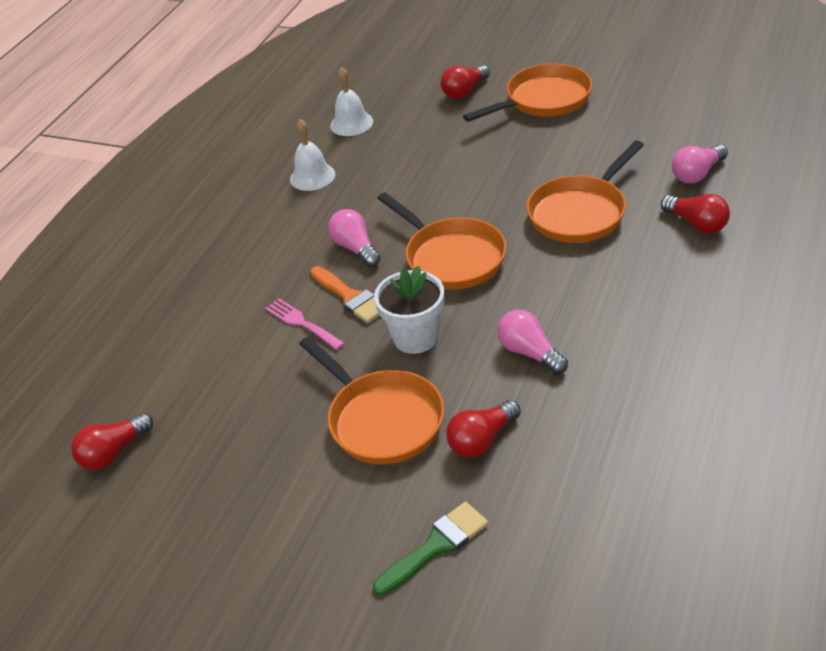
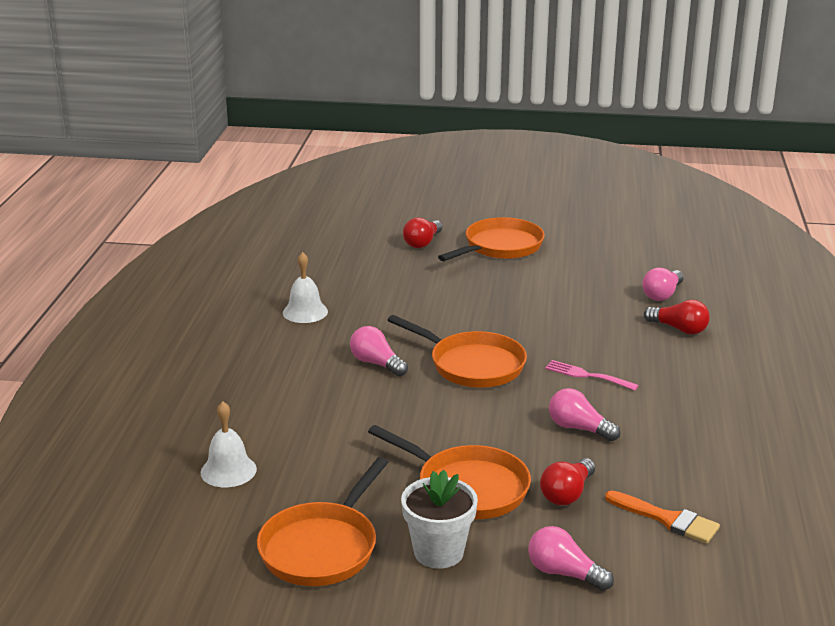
camera: 20 degrees left, 15 degrees down
red light bulb [71,413,153,470] -> none
pink fork [265,298,345,350] -> pink fork moved to [545,360,639,391]
orange brush [310,266,380,323] -> orange brush moved to [605,491,720,544]
white bell [330,67,373,136] -> white bell moved to [201,401,257,487]
green brush [373,502,488,596] -> pink light bulb [528,526,614,591]
white flower pot [374,266,445,354] -> white flower pot moved to [401,470,478,569]
orange pan [527,140,644,243] -> orange pan moved to [257,457,388,586]

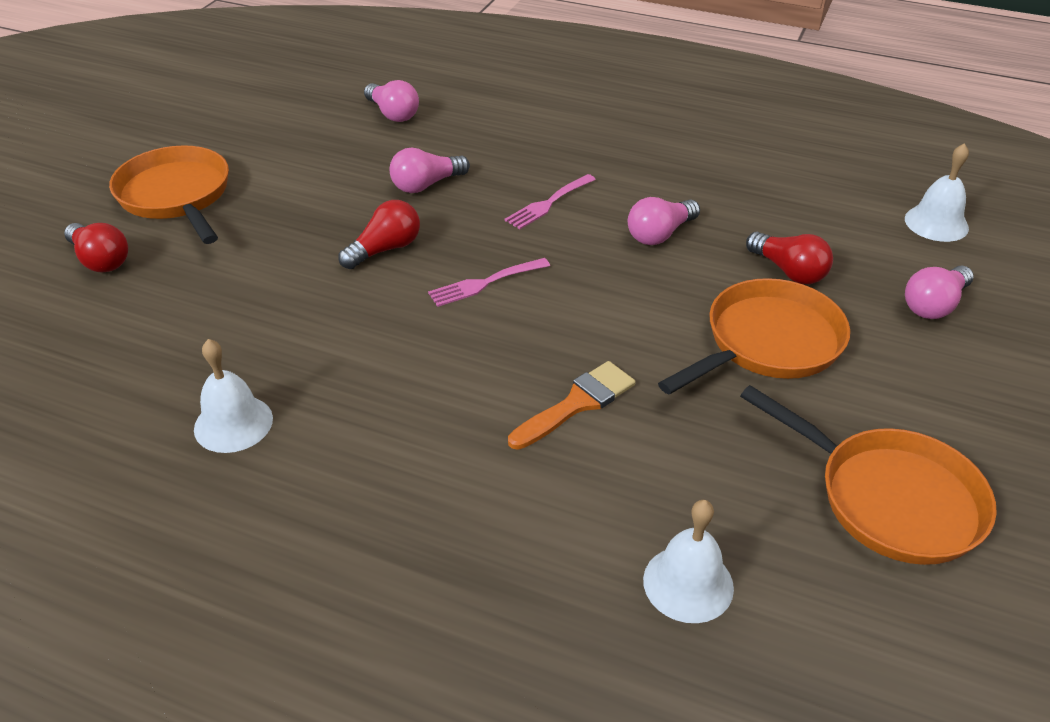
camera: 75 degrees left, 15 degrees up
pink light bulb [350,326,408,376] -> pink light bulb moved to [390,147,470,193]
orange pan [387,315,527,388] -> pink fork [428,258,550,307]
white flower pot [401,470,478,569] -> none
orange brush [605,491,720,544] -> orange brush moved to [508,361,636,450]
red light bulb [644,300,710,335] -> red light bulb moved to [339,200,420,269]
none -> white bell [905,143,969,242]

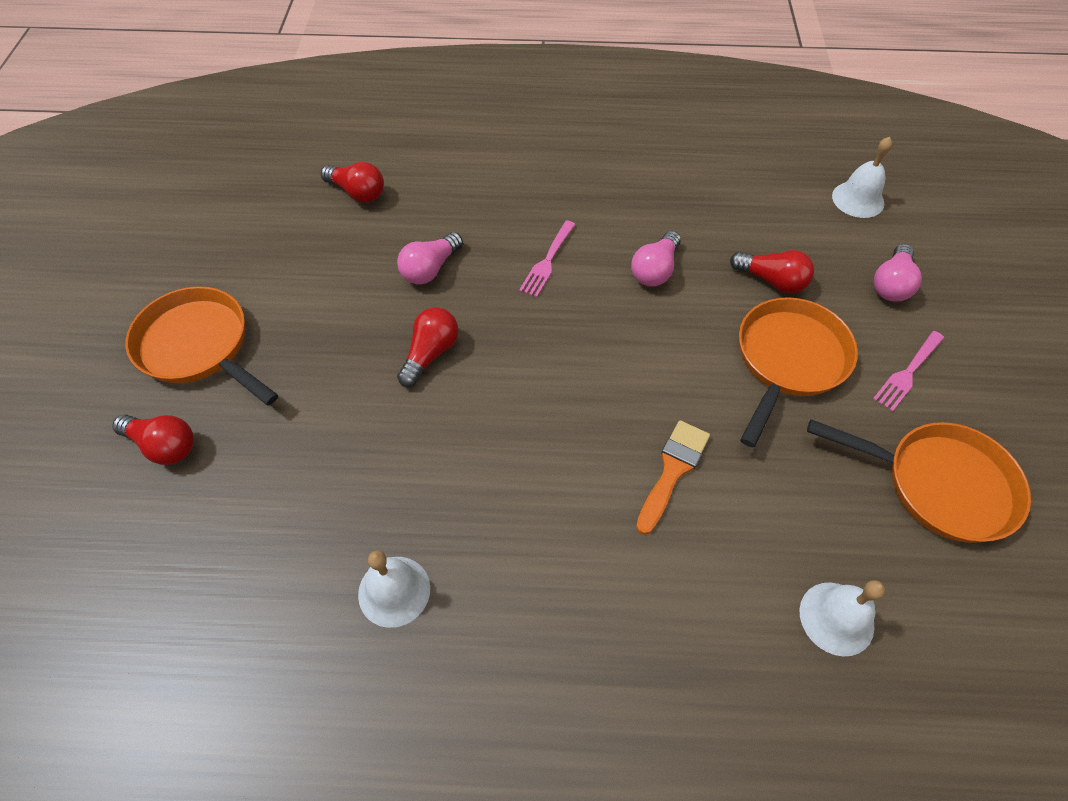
camera: 20 degrees left, 15 degrees up
pink light bulb [364,80,419,122] -> red light bulb [321,162,384,203]
pink fork [428,258,550,307] -> pink fork moved to [873,331,944,411]

